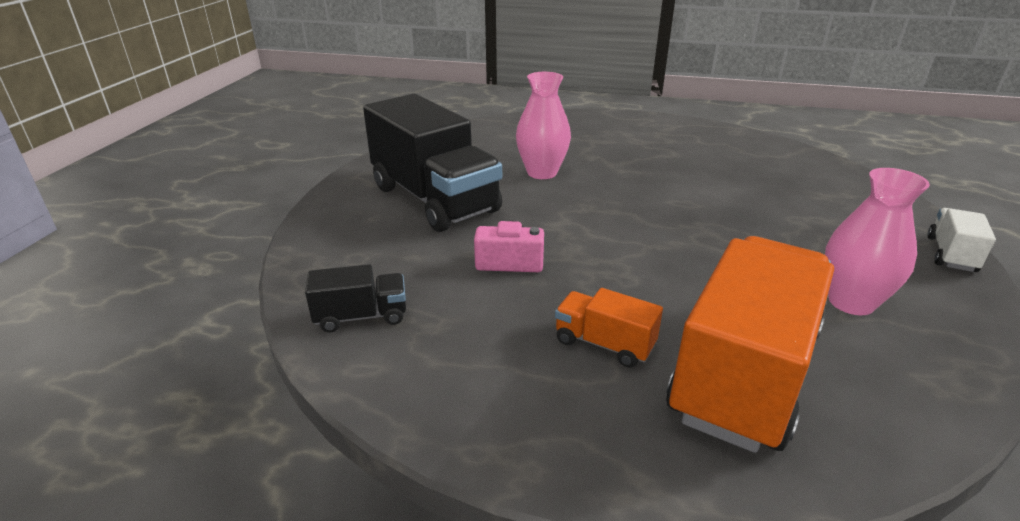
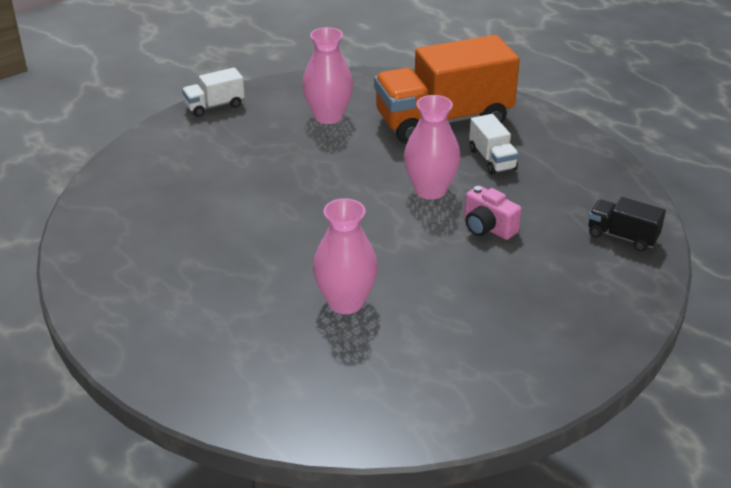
camera: 140 degrees left, 5 degrees up
black truck [363,94,502,232] -> none
orange truck [555,288,663,368] -> white truck [469,114,519,175]
none -> pink vase [404,95,461,200]

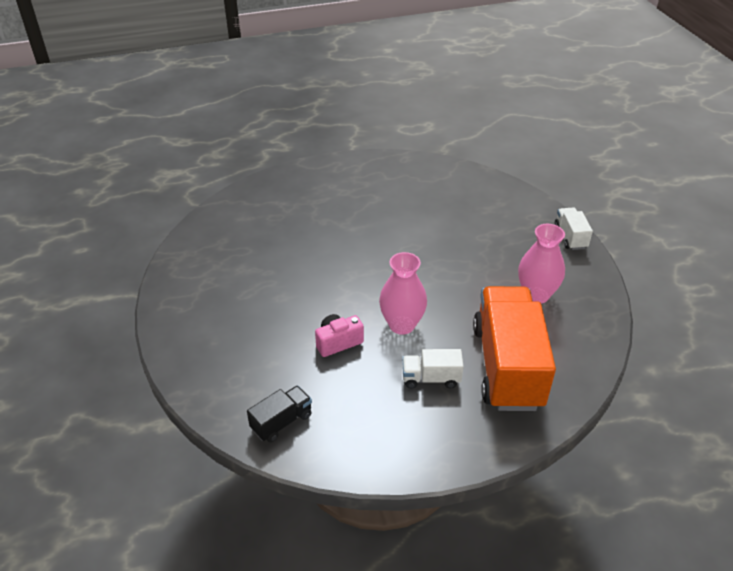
camera: 110 degrees right, 5 degrees up
pink vase [313,198,378,314] -> none

